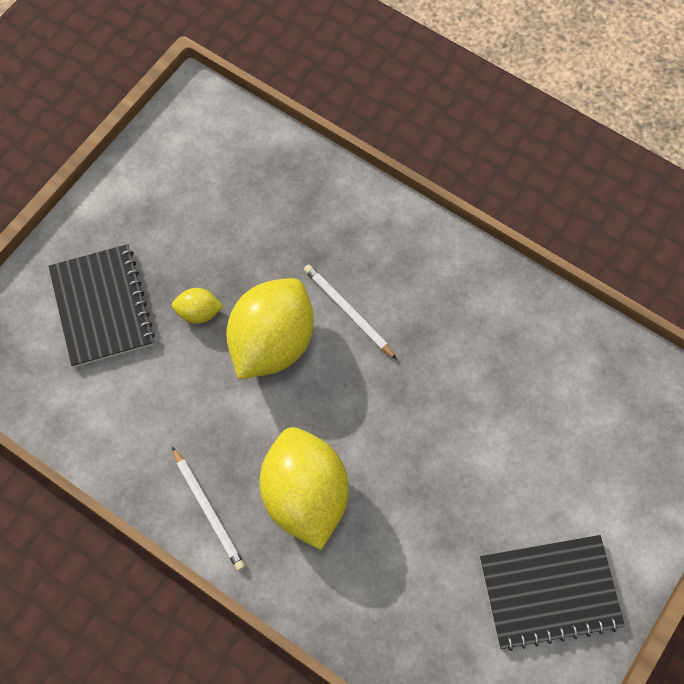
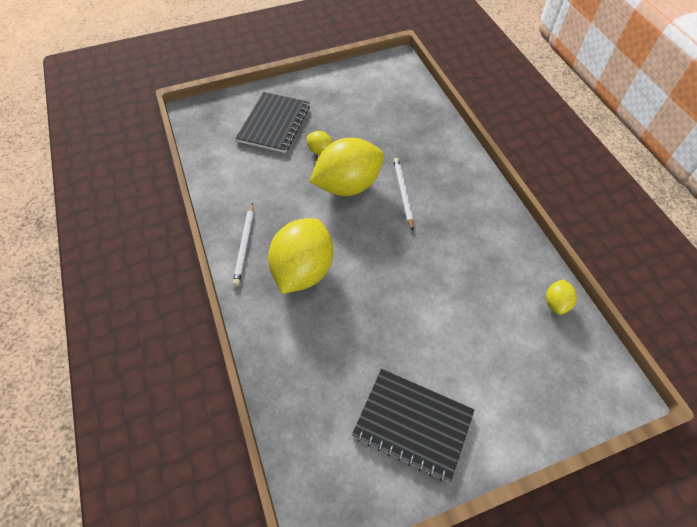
camera: 35 degrees right, 10 degrees down
none -> yellow lemon [546,279,577,315]

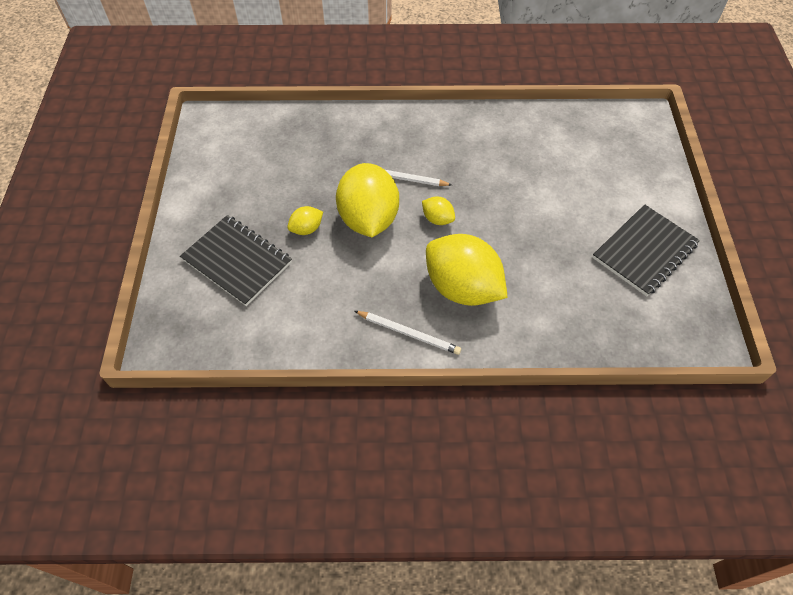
camera: 70 degrees left, 0 degrees up
yellow lemon [546,279,577,315] -> yellow lemon moved to [422,196,455,225]

